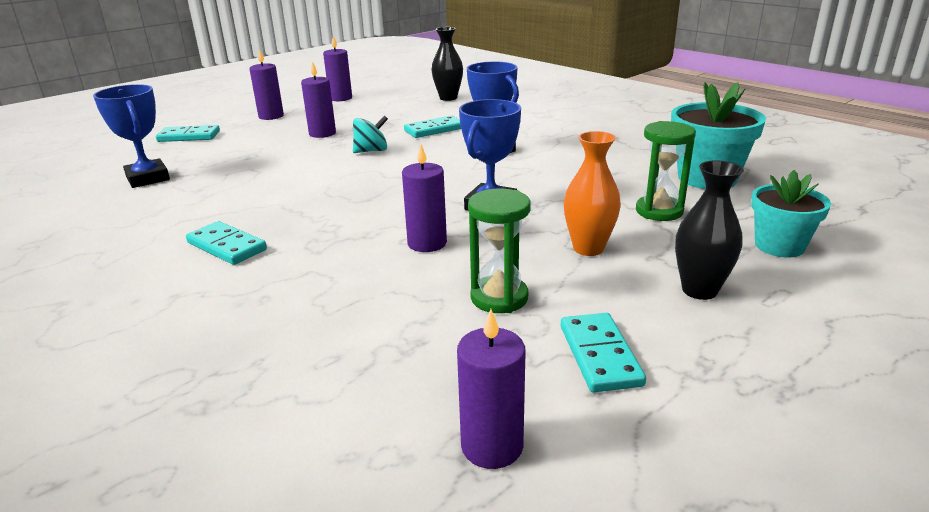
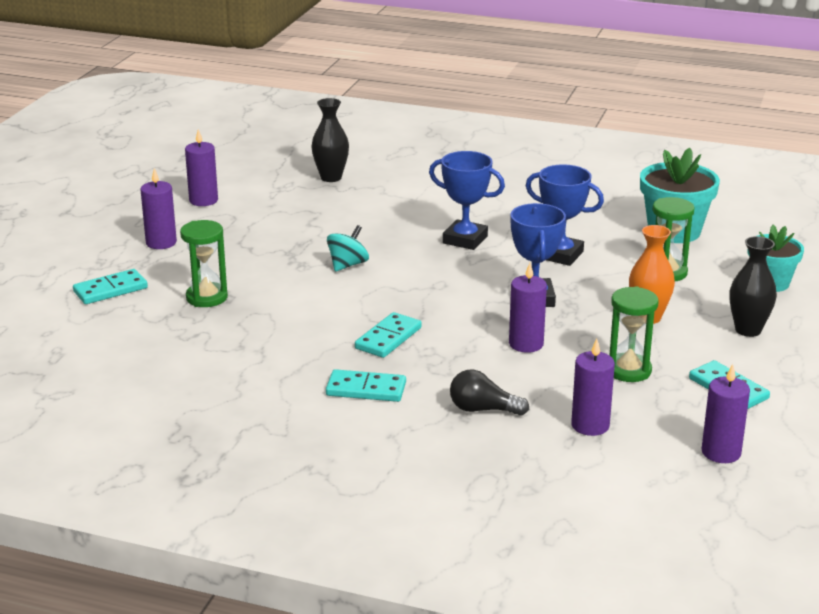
camera: 30 degrees left, 0 degrees up
blue trophy [93,84,170,188] -> blue trophy moved to [526,164,604,266]
purple candle [301,61,336,138] -> purple candle moved to [571,339,615,436]
turquoise domino [404,115,461,138] -> turquoise domino moved to [355,312,422,358]
none -> green hourglass [180,220,228,307]
none -> black light bulb [450,370,529,416]

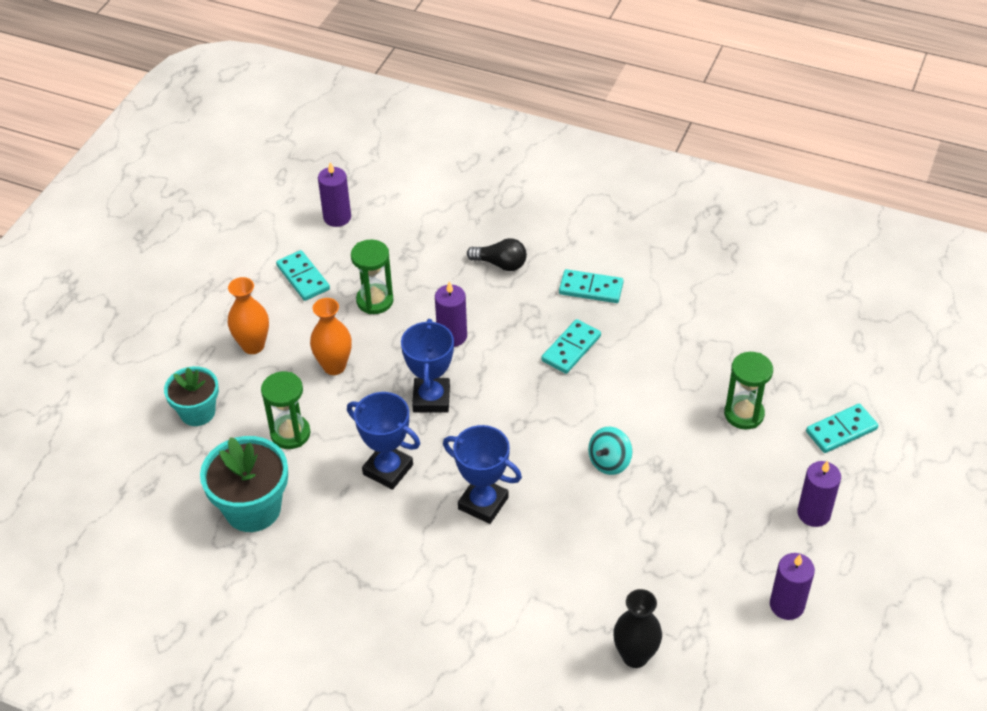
camera: 175 degrees left, 20 degrees up
purple candle [571,339,615,436] -> none
black vase [730,236,777,337] -> orange vase [228,277,269,354]

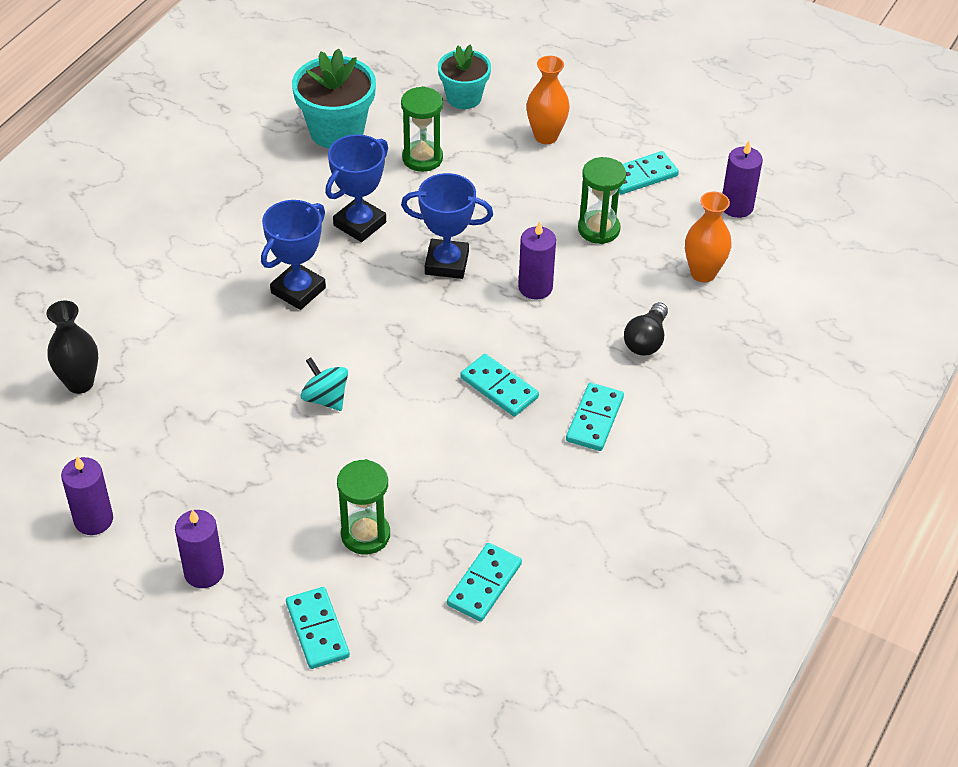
camera: 95 degrees right, 0 degrees up
orange vase [310,298,352,375] -> orange vase moved to [685,191,732,282]
none -> turquoise domino [447,543,522,622]

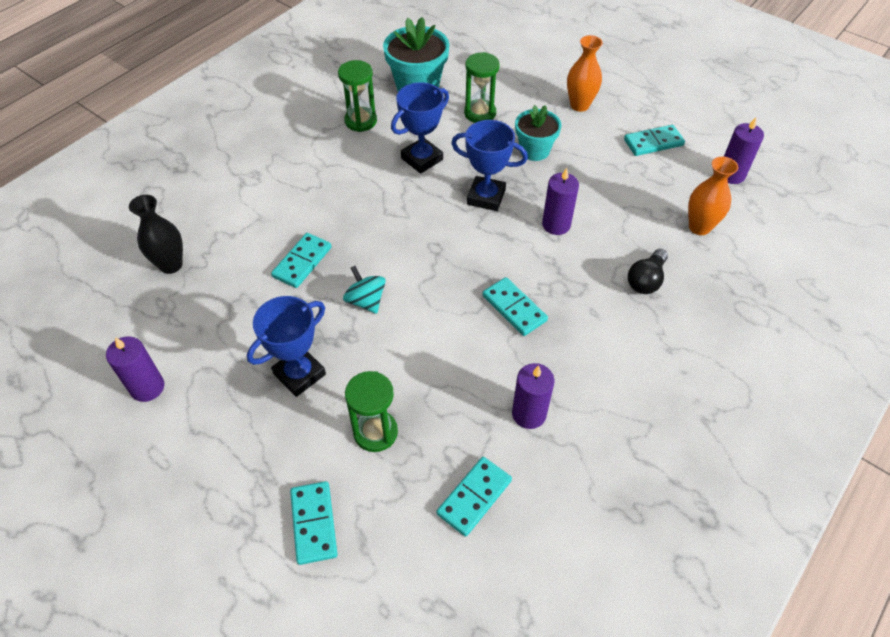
camera: 10 degrees right, 5 degrees up
purple candle [175,509,224,588] -> purple candle moved to [512,363,555,429]
blue trophy [261,200,326,310] -> blue trophy moved to [247,296,326,397]
turquoise flower pot [438,45,491,109] -> turquoise flower pot moved to [515,105,562,161]
turquoise domino [566,383,624,451] -> turquoise domino moved to [271,233,332,288]
green hourglass [578,157,626,244] -> green hourglass moved to [338,60,377,132]

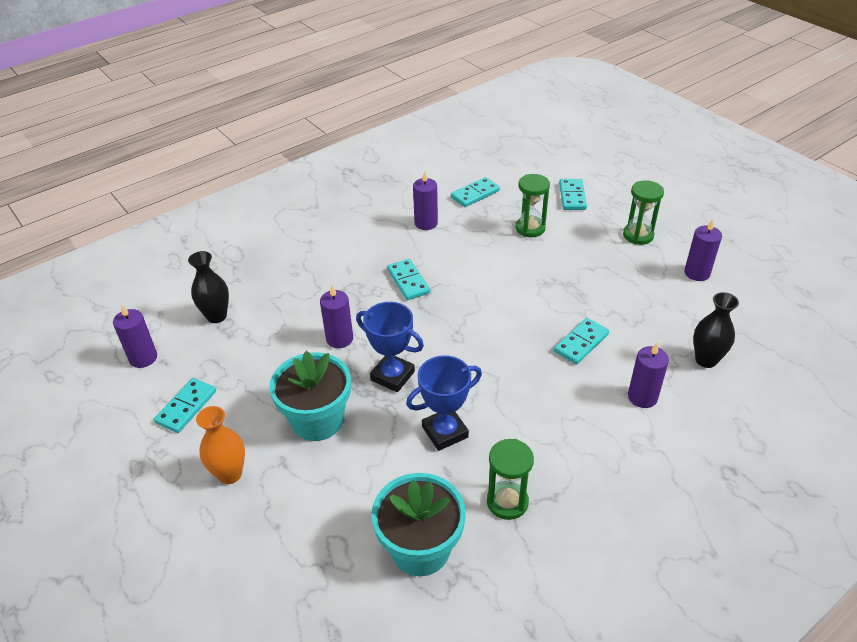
camera: 165 degrees left, 10 degrees down
blue trophy [247,296,326,397] -> none
turquoise spinning top [343,266,386,314] -> none
green hourglass [464,52,500,123] -> green hourglass moved to [623,180,664,245]
turquoise flower pot [515,105,562,161] -> turquoise flower pot [269,351,351,441], size x1.52
turquoise domino [624,125,685,156] -> turquoise domino turned 60 degrees counterclockwise [154,378,216,433]
black light bulb [628,249,668,294] -> none
orange vase [688,157,738,235] -> black vase [188,251,229,323]
none -> purple candle [628,343,669,408]

